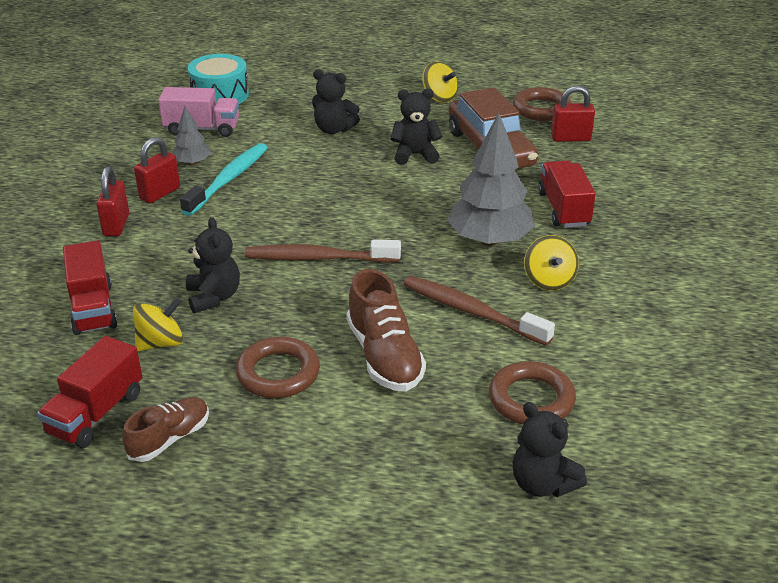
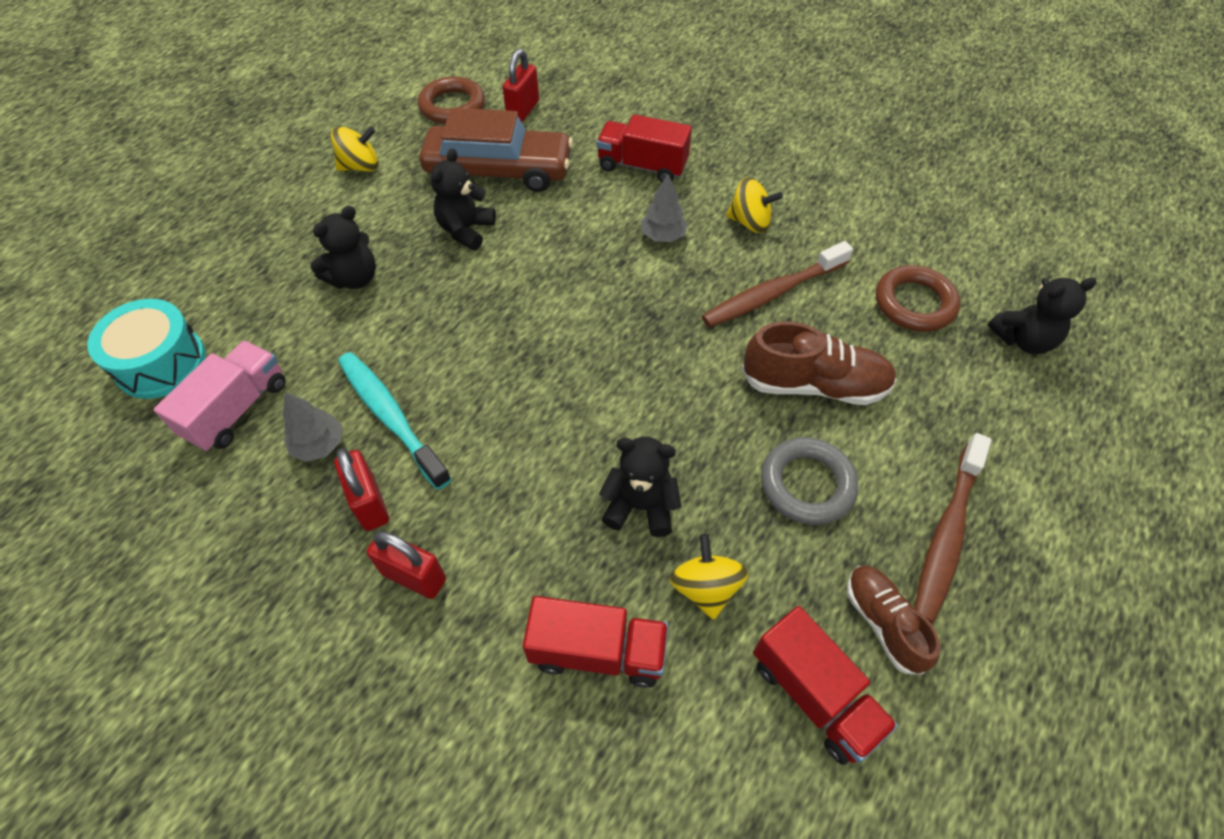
camera: 65 degrees left, 20 degrees up
brown ring [235,337,320,398] -> grey ring [761,437,858,525]
brown toothbrush [245,240,401,263] -> brown toothbrush moved to [914,433,992,623]
grey tree [447,113,535,246] -> grey tree [641,174,688,242], size x0.50

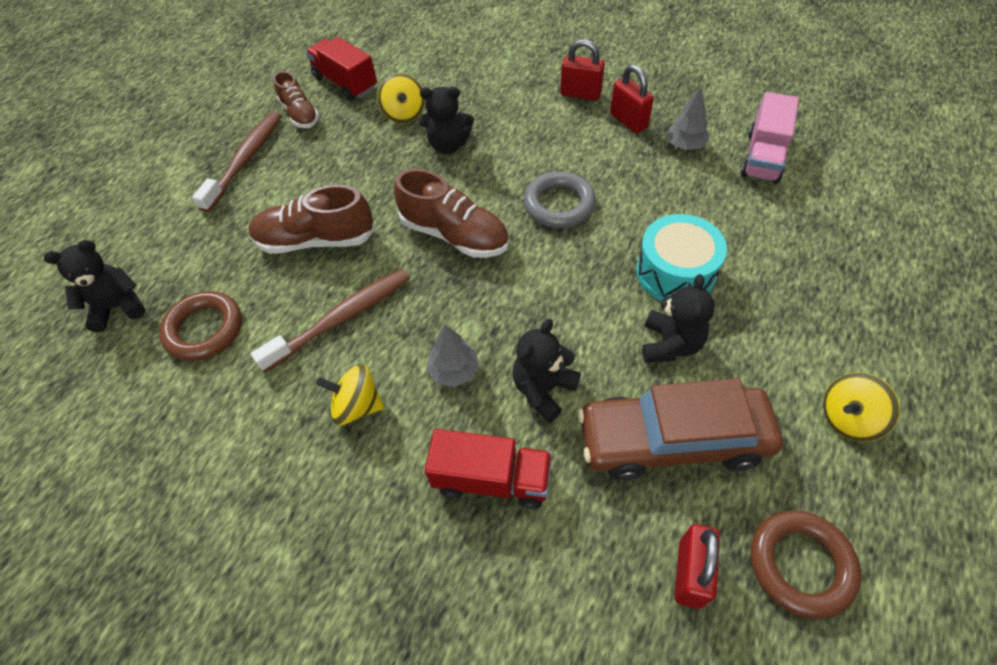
camera: 175 degrees right, 0 degrees up
turquoise drum [87,299,206,399] -> turquoise drum moved to [636,214,727,301]
black teddy bear [310,206,376,289] -> black teddy bear moved to [512,319,581,423]
turquoise toothbrush [338,352,452,490] -> none
red truck [523,596,669,688] -> none
grey ring [761,437,858,525] -> grey ring moved to [524,171,596,228]
none -> brown shoe [394,169,509,258]

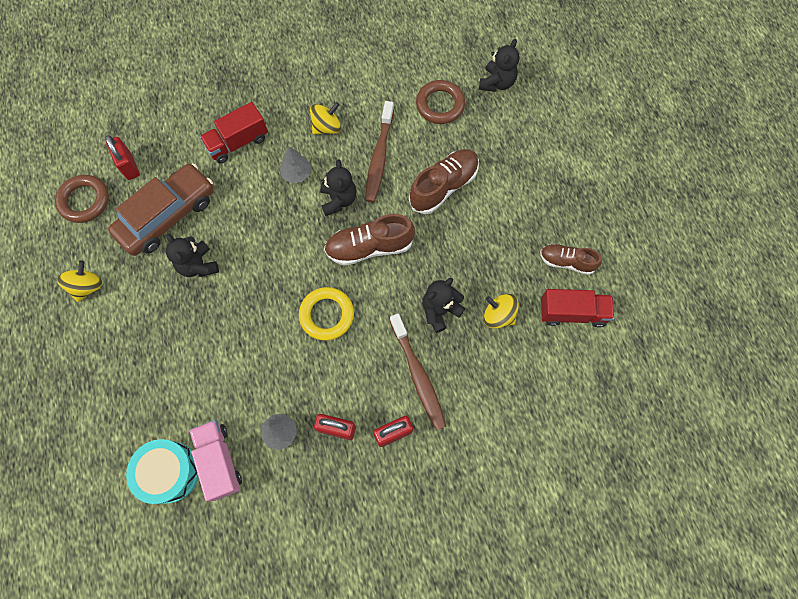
camera: 135 degrees right, 15 degrees up
brown toothbrush [192,111,282,212] -> brown toothbrush moved to [390,314,446,431]
black teddy bear [512,319,581,423] -> black teddy bear moved to [320,159,357,216]
grey ring [524,171,596,228] -> yellow ring [299,287,354,340]
turquoise drum [636,214,727,301] -> turquoise drum moved to [126,439,199,504]

